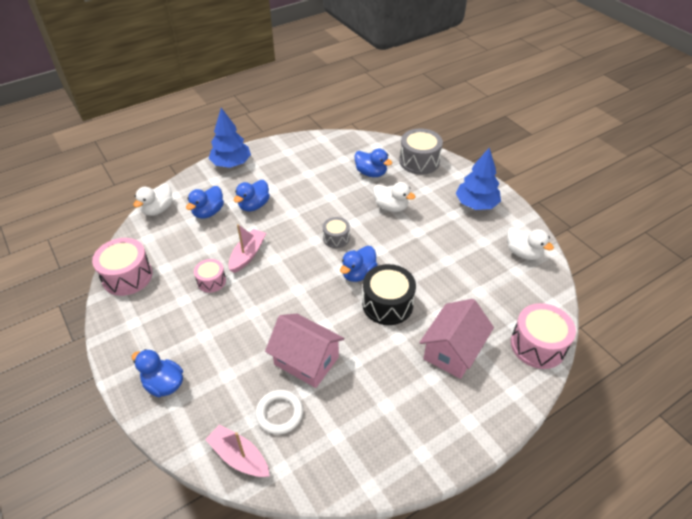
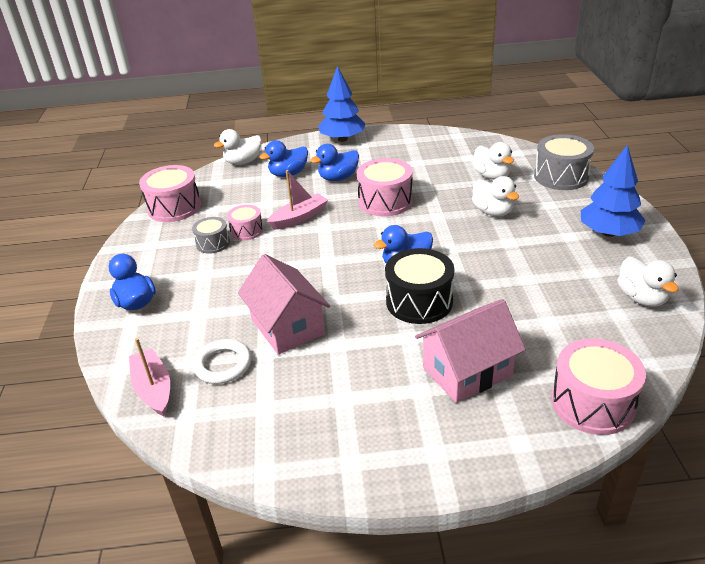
camera: 30 degrees right, 10 degrees down
grey drum [323,217,350,248] -> grey drum moved to [192,217,230,254]
blue duck [354,149,392,177] -> white duck [472,142,514,180]
none -> pink drum [357,158,413,216]

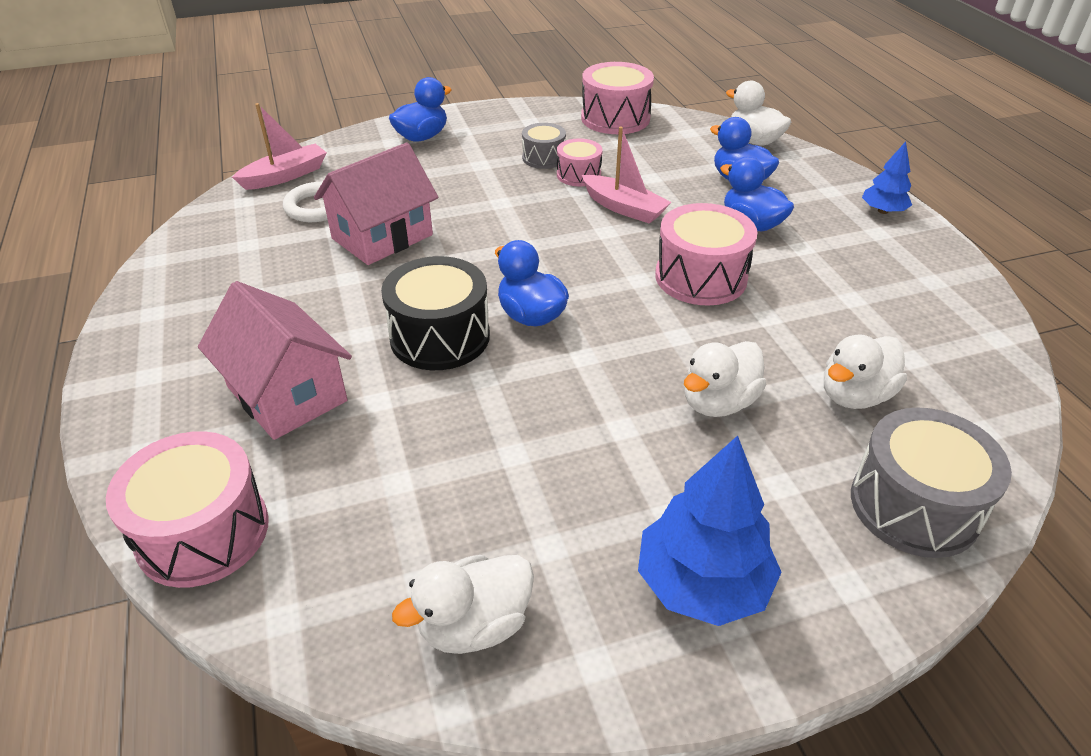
camera: 75 degrees right, 5 degrees up
blue tree [318,66,366,142] -> blue tree [862,142,912,214], size x0.57

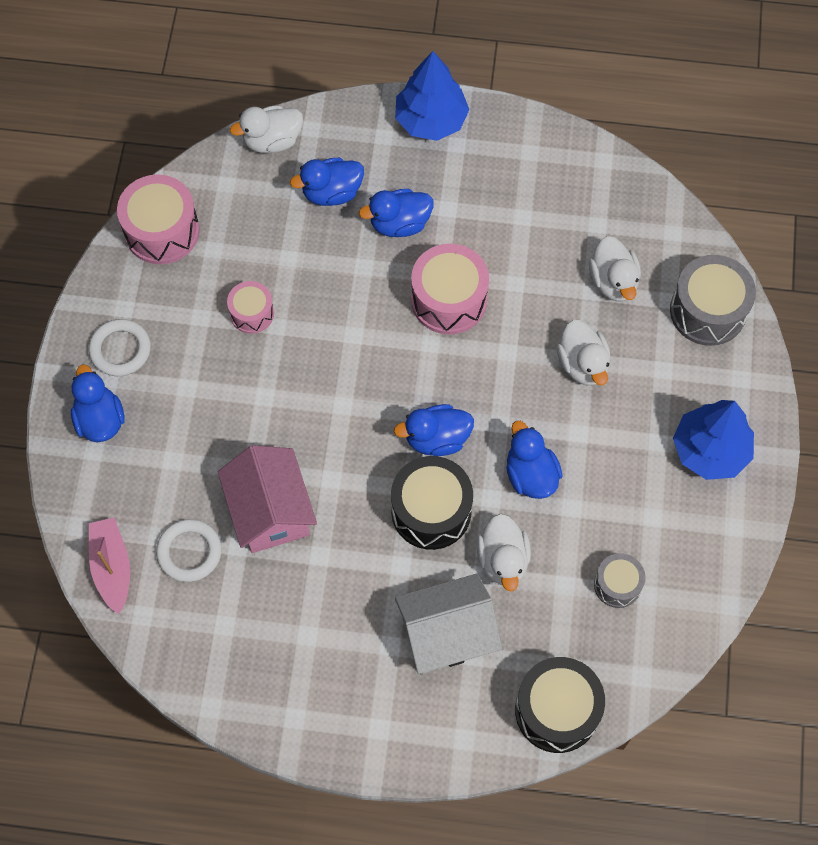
camera: 65 degrees left, 25 degrees up
pink drum [106,431,269,588] -> black drum [515,657,605,753]
pink house [198,281,352,440] -> white house [395,574,502,674]
white duck [392,555,534,654] -> white duck moved to [477,513,531,592]
grey drum [522,123,566,169] -> grey drum moved to [594,553,646,608]
pink boat [582,127,671,224] -> none
blue tree [862,142,912,214] -> blue tree [395,51,469,141], size x1.76
none -> white ring [89,319,151,376]
none -> blue duck [506,421,563,499]

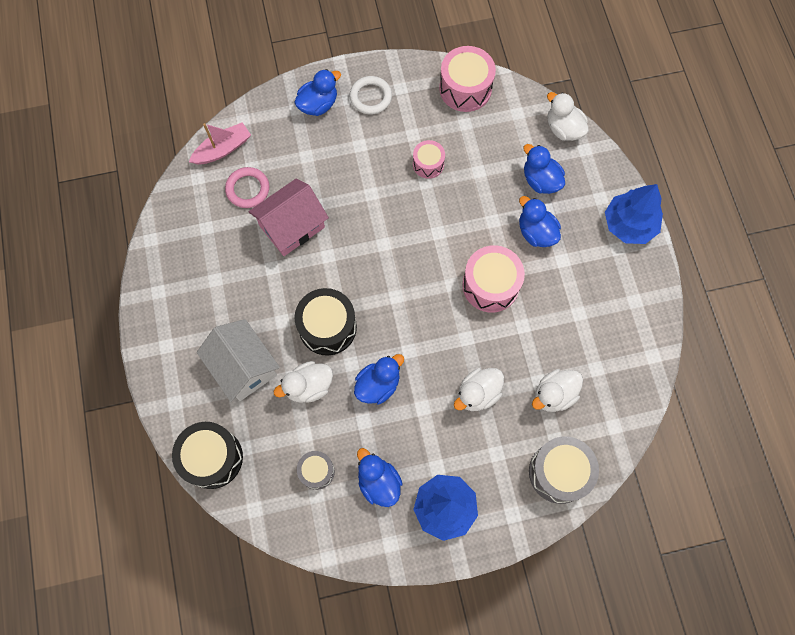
camera: 70 degrees right, 5 degrees up
white ring [156,519,222,582] -> pink ring [225,167,269,208]
blue duck [394,404,474,456] -> blue duck moved to [357,448,403,507]

